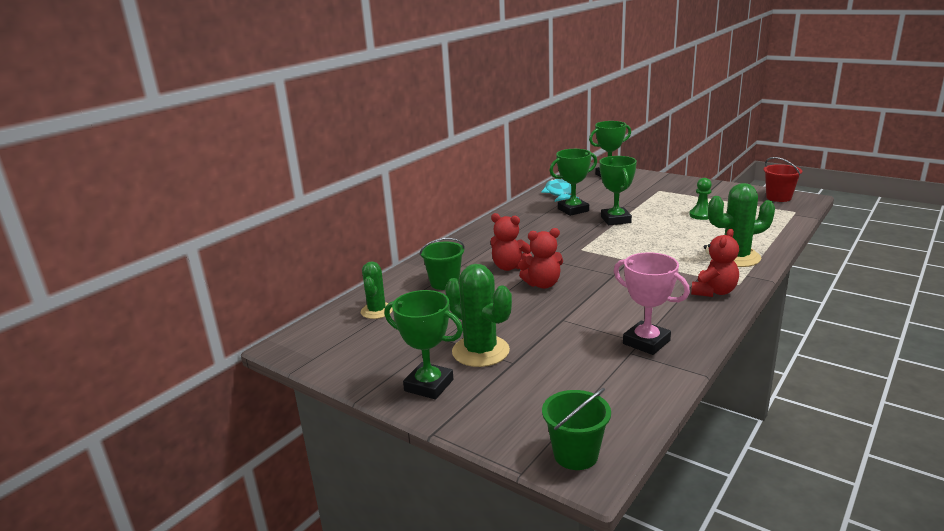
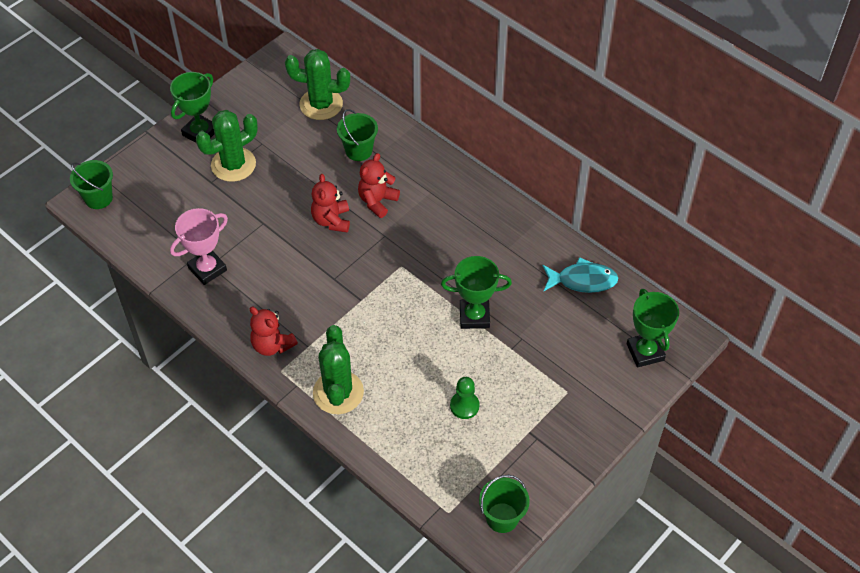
camera: 95 degrees right, 30 degrees up
green cactus [361,261,393,319] -> green cactus [285,49,350,120], size x1.57
green trophy [549,149,597,216] -> none
red bucket [763,157,802,202] -> green bucket [479,475,530,533]

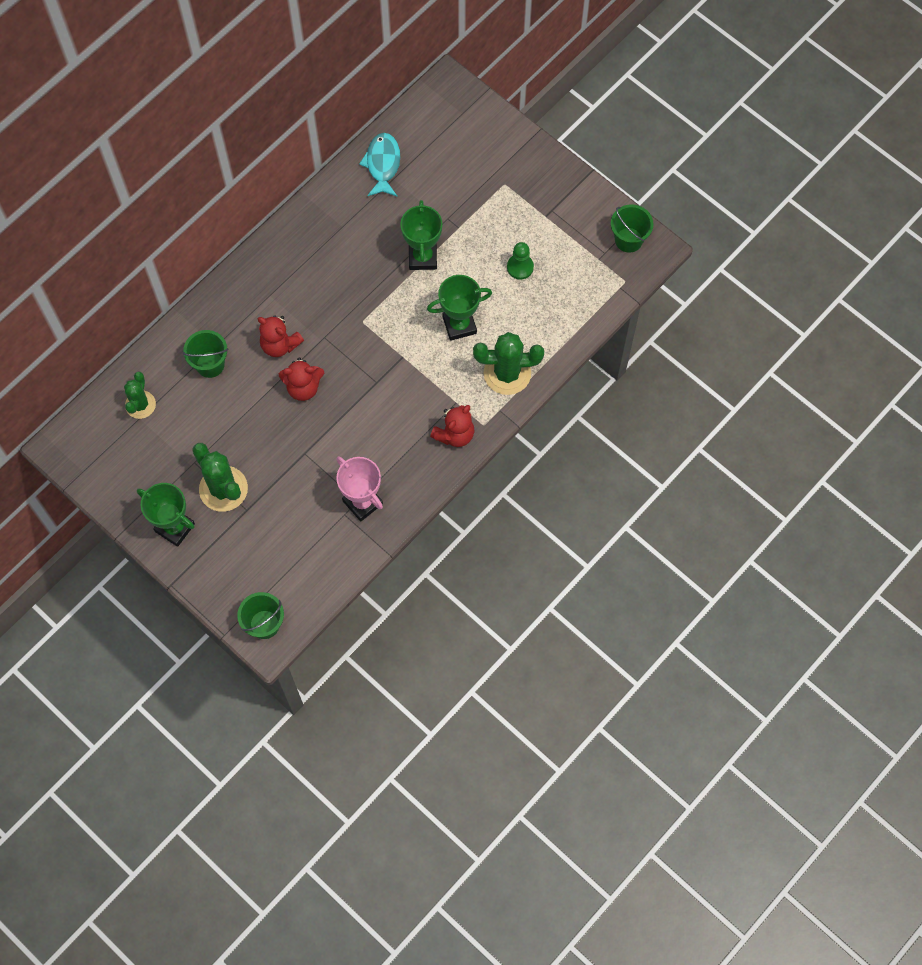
camera: 90 degrees left, 15 degrees up
green cactus [285,49,350,120] -> green cactus [124,372,156,419], size x0.64
green trophy [627,289,679,367] -> green trophy moved to [427,275,492,341]

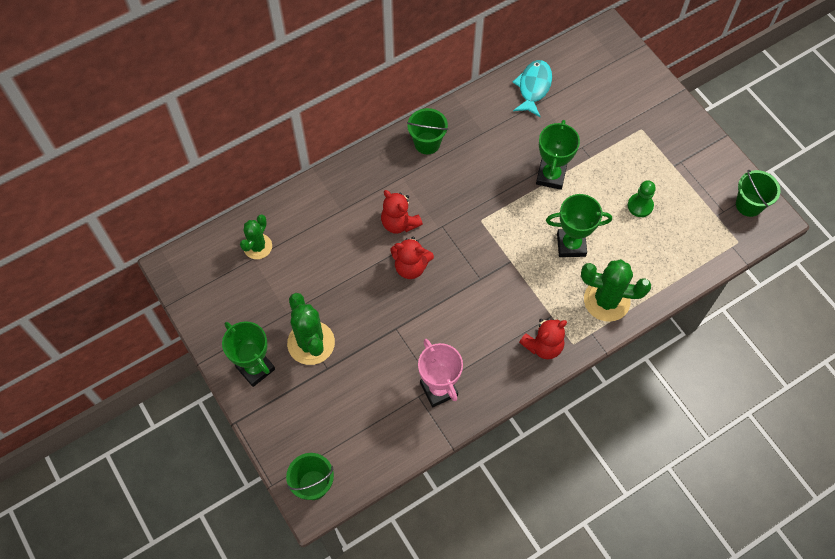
camera: 15 degrees right, 5 degrees down
green bucket [183,330,228,378] -> green bucket moved to [407,108,448,154]

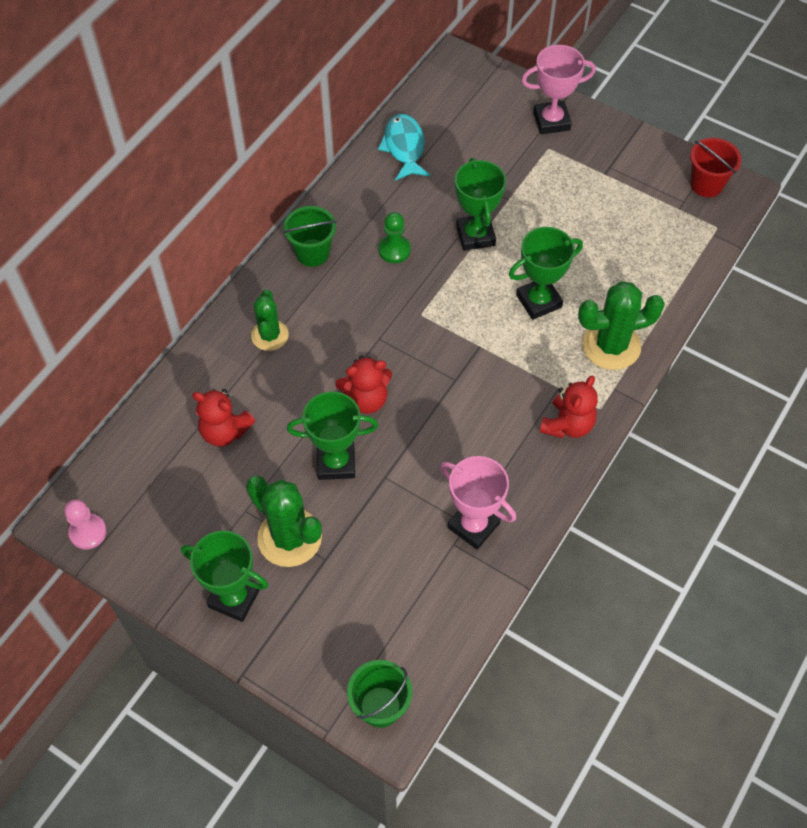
camera: 25 degrees left, 5 degrees down
green cactus [240,214,272,259] -> green cactus moved to [251,289,289,351]
red teddy bear [381,190,423,234] -> red teddy bear moved to [192,389,255,447]
green pawn [628,180,656,217] -> green pawn moved to [379,212,411,263]
green bucket [736,170,781,217] -> red bucket [690,138,742,197]
none -> pink pawn [64,499,107,550]
none -> green trophy [287,392,378,480]
none -> pink trophy [521,45,596,134]

